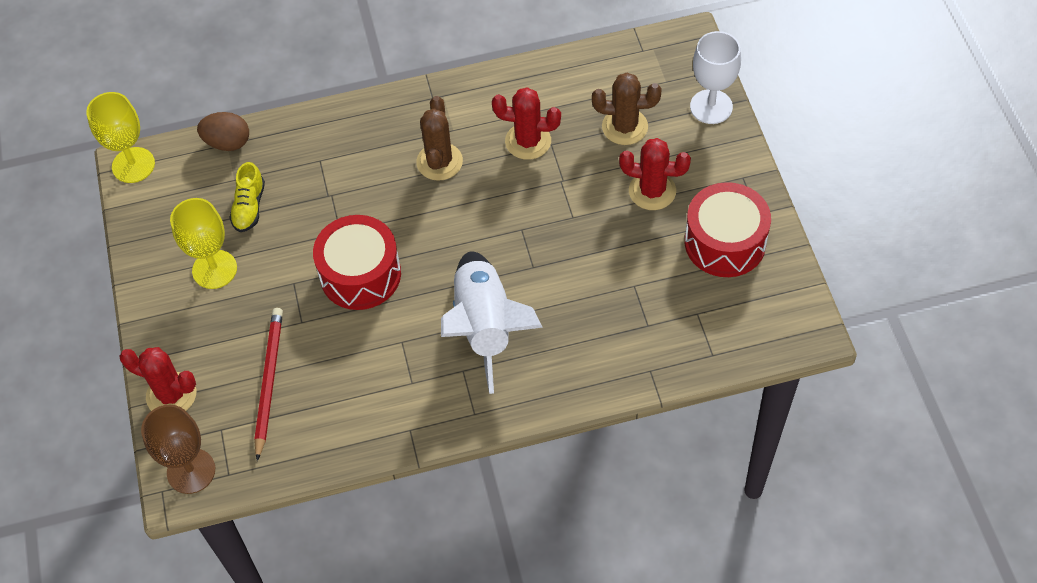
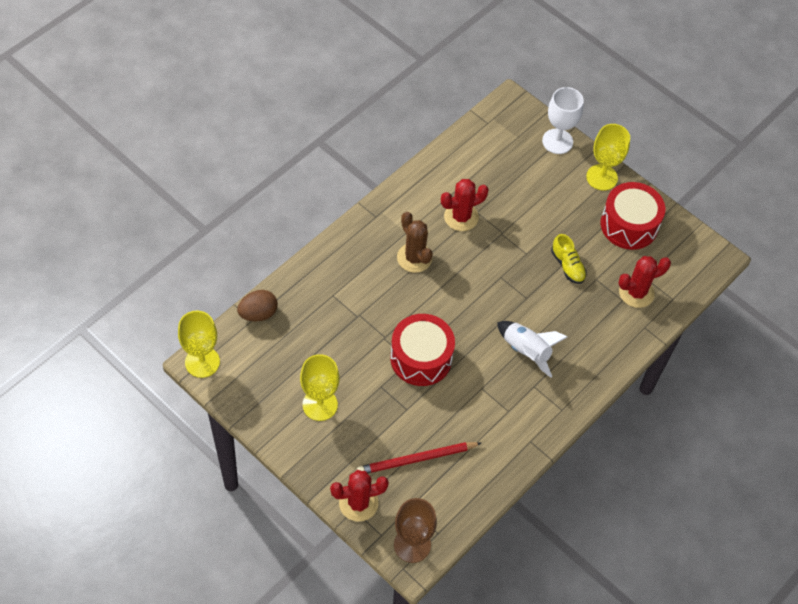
camera: 40 degrees left, 0 degrees up
yellow shoe [229,162,265,232] -> yellow shoe moved to [551,234,587,284]
red pencil [254,308,283,461] -> red pencil turned 75 degrees counterclockwise [357,442,481,473]
white rocket [441,251,543,394] -> white rocket [497,321,567,378], size x0.66
brown cactus [592,72,661,145] -> none
red cactus [619,138,691,210] -> red cactus moved to [618,256,671,308]
none -> yellow goblet [586,124,630,191]

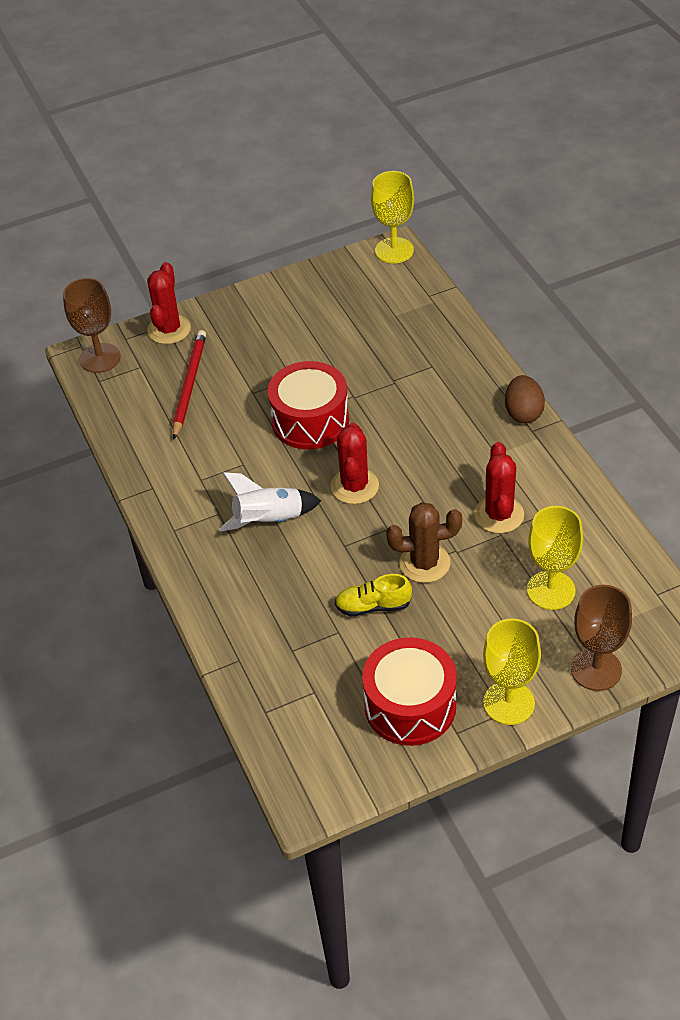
camera: 120 degrees right, 10 degrees down
brown egg [237,290,278,321] -> brown egg moved to [505,375,545,423]
yellow goblet [300,354,340,421] -> yellow goblet moved to [527,506,583,610]
brown cactus [397,212,433,273] -> brown cactus moved to [386,502,462,583]
white goblet [542,87,584,154] -> brown goblet [571,585,632,691]
red cactus [618,256,671,308] -> red cactus moved to [330,423,379,504]

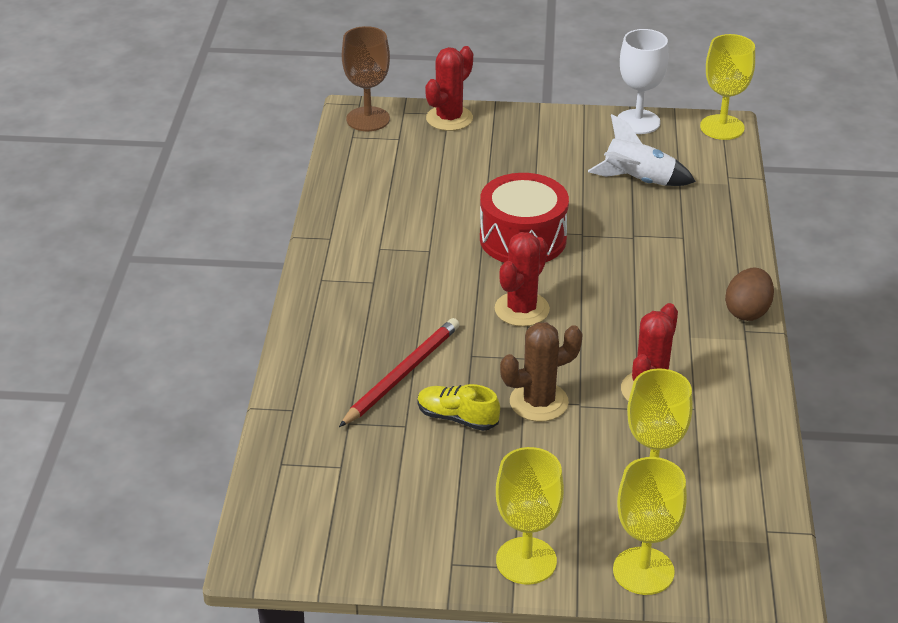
camera: 25 degrees right, 10 degrees down
red pencil [173,330,206,439] -> red pencil moved to [339,318,460,427]
white rocket [219,472,321,531] -> white rocket moved to [588,114,696,186]
red drum [362,637,457,746] -> none
brown cactus [386,502,462,583] -> brown cactus turned 45 degrees counterclockwise [500,322,583,422]
brown goblet [571,585,632,691] -> yellow goblet [613,457,687,595]
none -> white goblet [617,29,668,134]

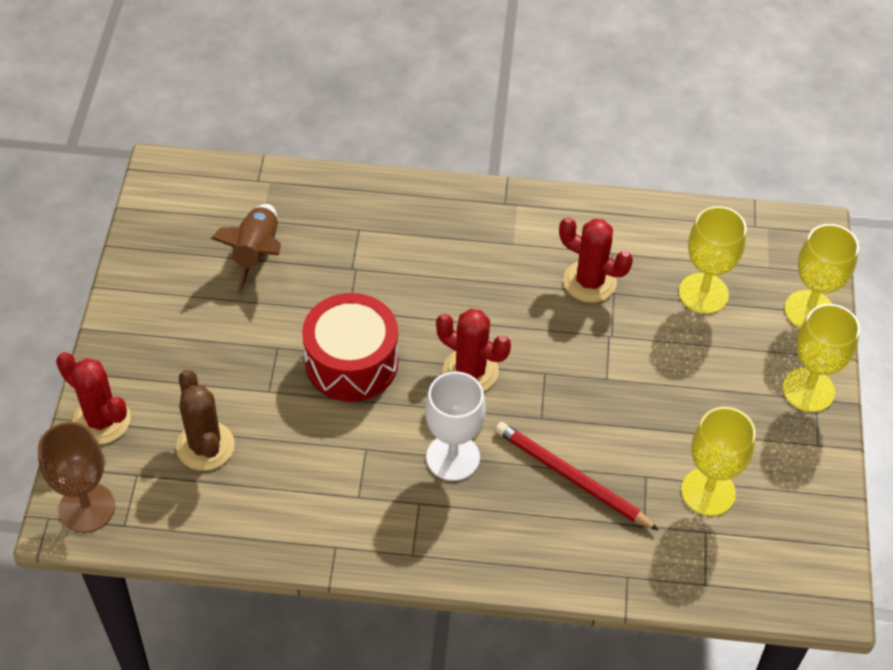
camera: 90 degrees left, 15 degrees up
yellow shoe [417,384,500,431] -> none
brown cactus [500,322,583,422] -> brown cactus moved to [176,370,235,471]
white rocket [588,114,696,186] -> brown rocket [211,204,281,294]
white goblet [617,29,668,134] -> white goblet moved to [425,372,486,481]
yellow goblet [700,34,755,140] -> yellow goblet moved to [681,407,756,516]
brown egg [725,268,774,321] -> none

